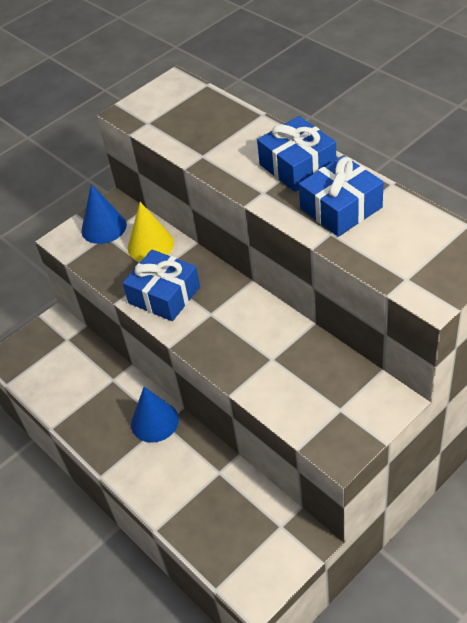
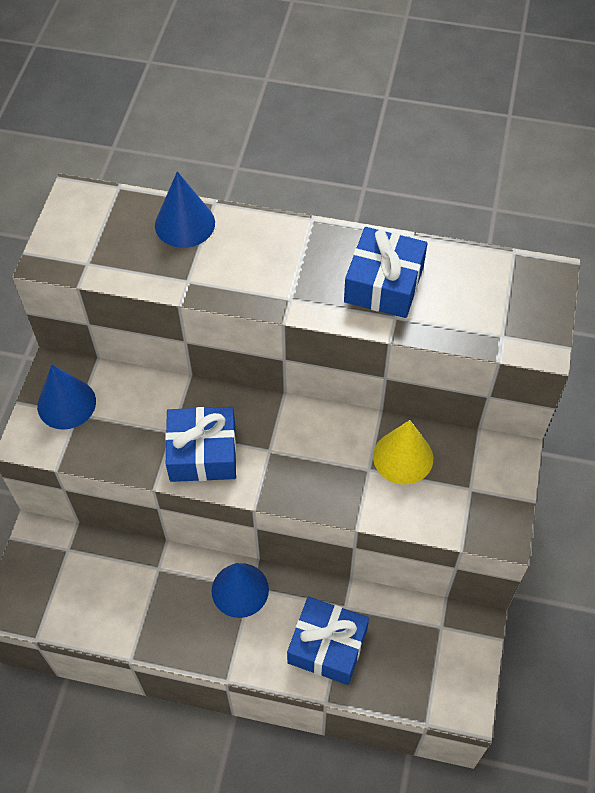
camera: 40 degrees left, 10 degrees up
yellow cone [128,202,174,262] -> yellow cone moved to [373,420,433,485]
blue gift [257,116,336,192] -> blue gift moved to [287,597,369,685]
none -> blue cone [155,171,215,248]

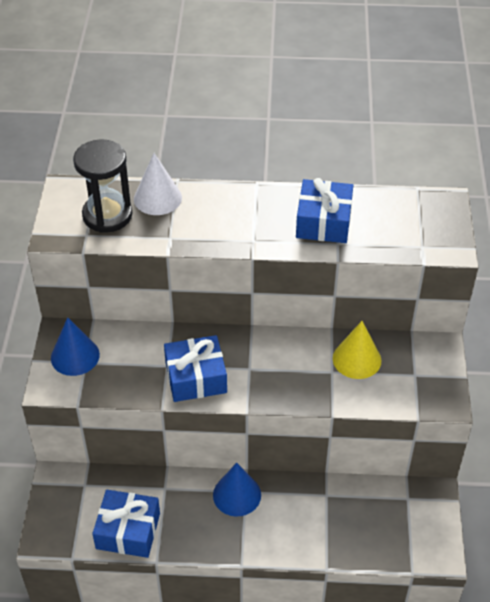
camera: 10 degrees left, 10 degrees down
blue cone [155,171,215,248] -> white cone [134,153,182,215]
blue gift [287,597,369,685] -> blue gift moved to [92,490,160,558]
none -> black hourglass [73,139,132,233]

